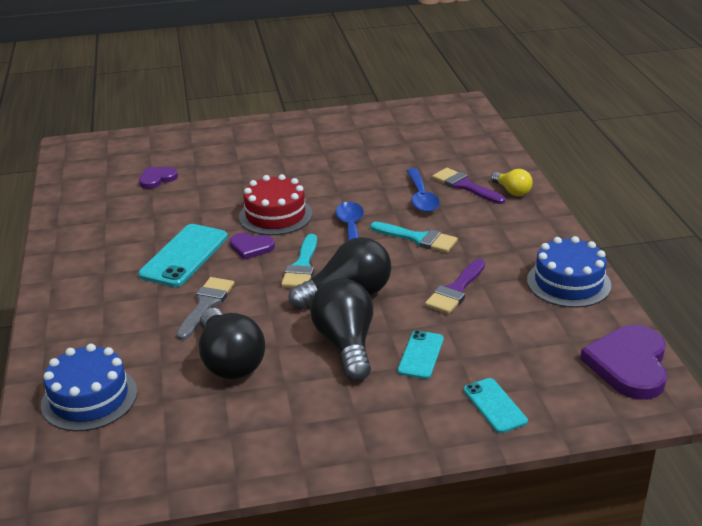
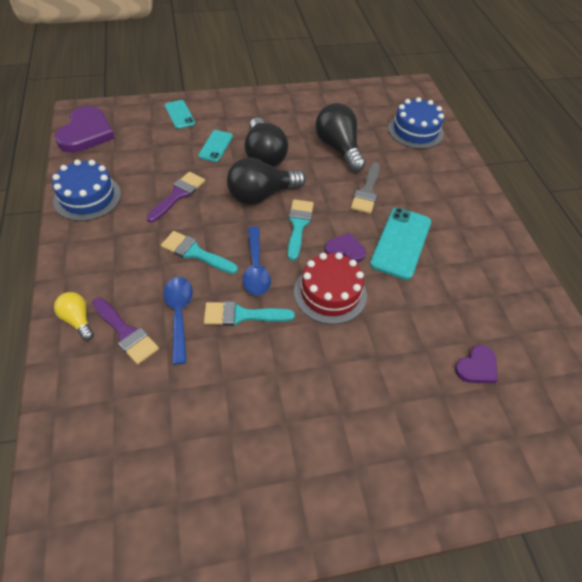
camera: 175 degrees right, 20 degrees up
none -> turquoise brush [204,301,295,326]

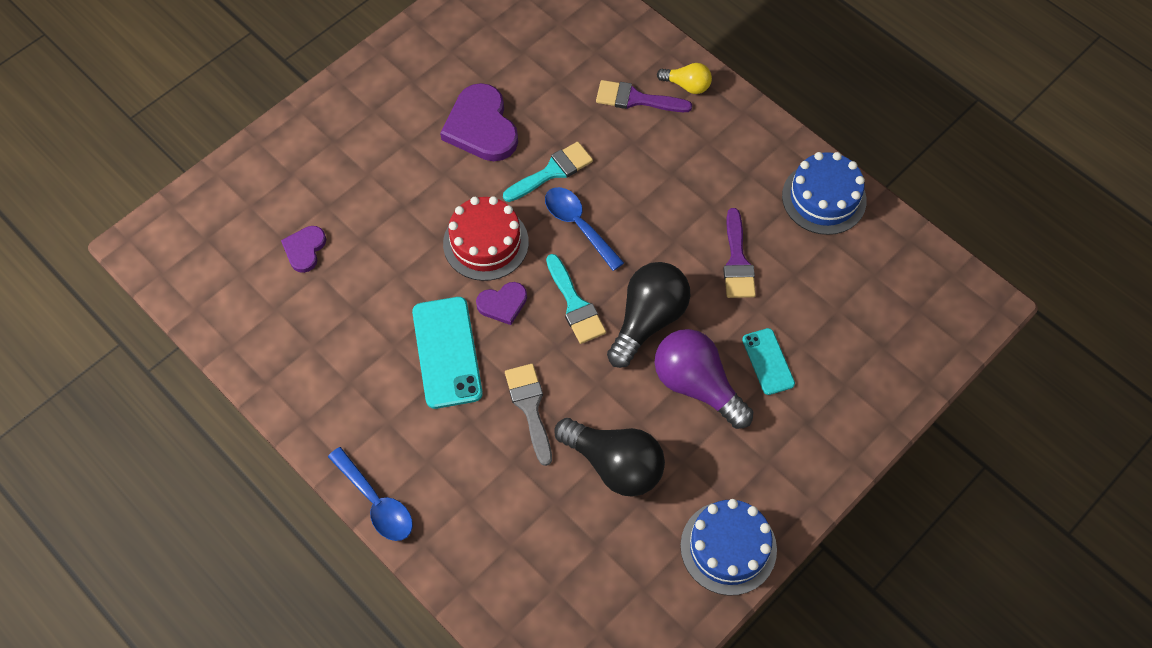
camera: 150 degrees right, 10 degrees up
purple heart [55,106,115,153] -> purple heart moved to [440,83,518,161]
turquoise brush [161,231,238,274] -> none
blue spoon [163,277,193,365] -> blue spoon moved to [328,447,413,541]
turquoise phone [165,100,195,129] -> none
black light bulb [244,118,288,167] -> purple light bulb [655,329,753,429]
blue cake [388,97,444,149] -> blue cake moved to [680,499,777,596]

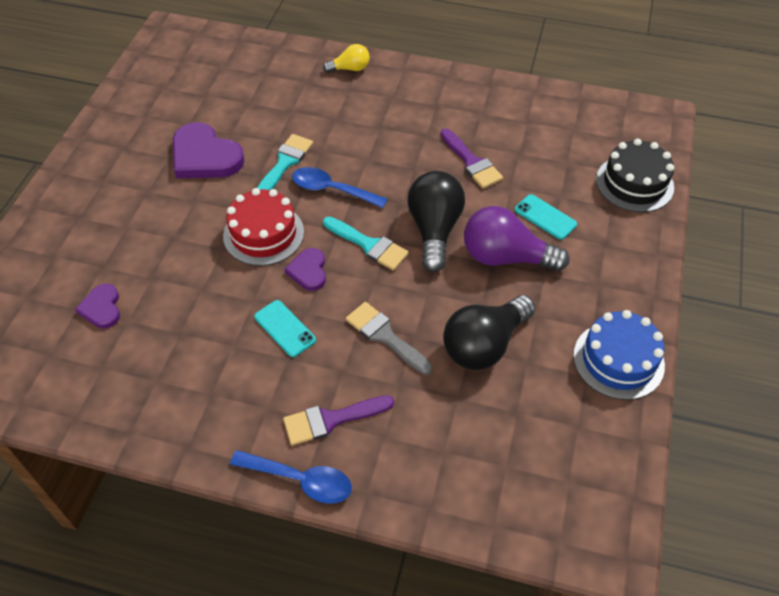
camera: 30 degrees left, 10 degrees down
turquoise phone [412,297,483,409] -> turquoise phone [254,300,316,357], size x0.59
purple heart [476,282,527,325] -> purple heart turned 135 degrees clockwise [284,248,326,291]
black light bulb [554,418,665,497] -> black light bulb turned 135 degrees clockwise [443,295,536,370]
purple brush [596,80,692,112] -> purple brush moved to [283,395,394,445]
blue cake [782,152,867,235] -> none
none -> black cake [596,138,674,212]

